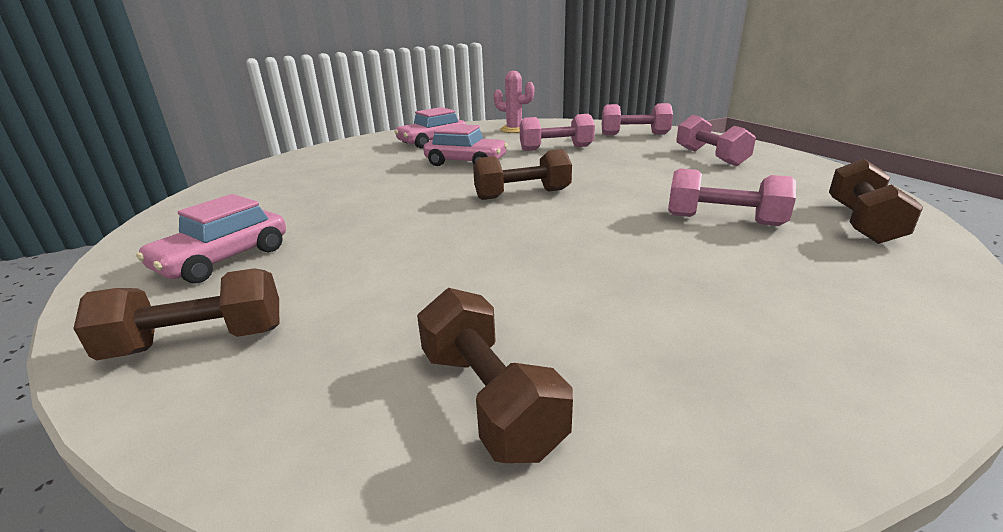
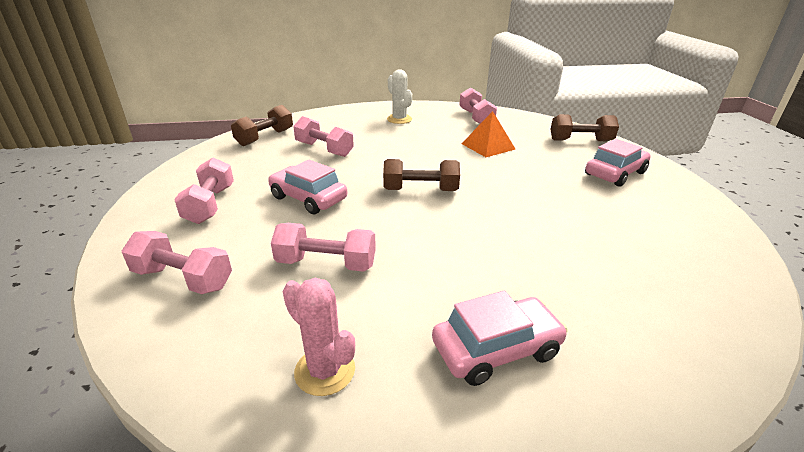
camera: 165 degrees left, 5 degrees up
brown dumbbell [417,288,573,463] -> pink dumbbell [459,87,497,124]
pink car [423,124,508,166] -> pink car moved to [268,160,347,214]
none -> white cactus [387,69,412,124]
none -> orange pyramid [462,111,516,157]

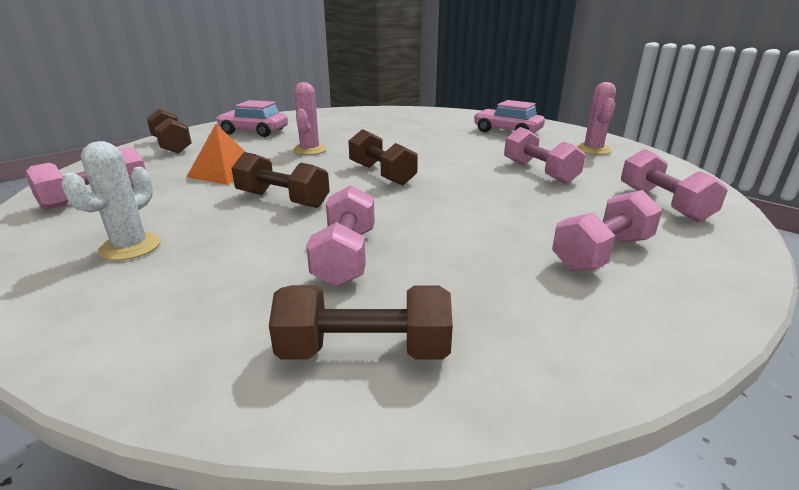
camera: 125 degrees left, 5 degrees down
pink car [268,160,347,214] -> none
none -> brown dumbbell [231,152,330,208]
none -> pink cactus [293,82,327,155]

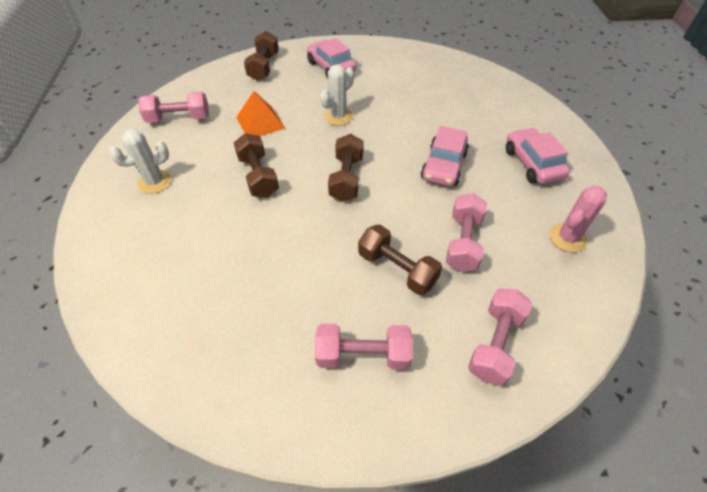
camera: 40 degrees right, 25 degrees up
brown dumbbell [269,285,453,360] -> brown dumbbell moved to [358,225,442,295]
pink cactus [293,82,327,155] -> white cactus [320,64,354,126]
pink dumbbell [306,185,375,287] -> none
none -> pink car [421,126,469,186]

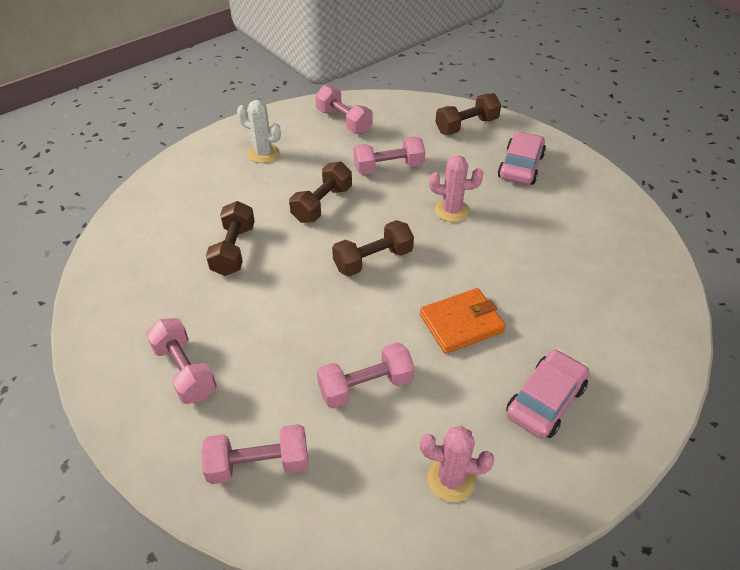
camera: 55 degrees right, 5 degrees down
orange pyramid [236,91,285,136] -> pink dumbbell [354,136,425,174]
white cactus [320,64,354,126] -> pink cactus [429,155,483,222]
brown dumbbell [358,225,442,295] -> brown dumbbell moved to [206,201,255,276]
pink car [421,126,469,186] -> orange wallet [420,288,506,354]

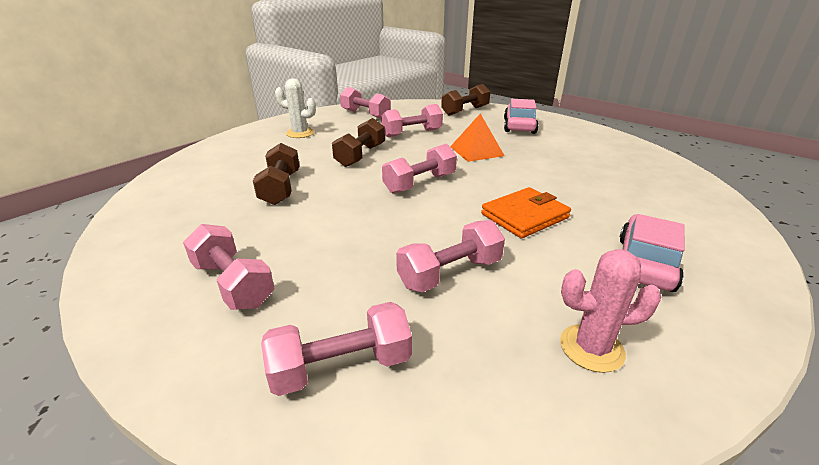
camera: 10 degrees left, 15 degrees down
brown dumbbell [332,220,414,276] -> pink dumbbell [382,144,457,194]
pink cactus [429,155,483,222] -> orange pyramid [450,113,505,162]

